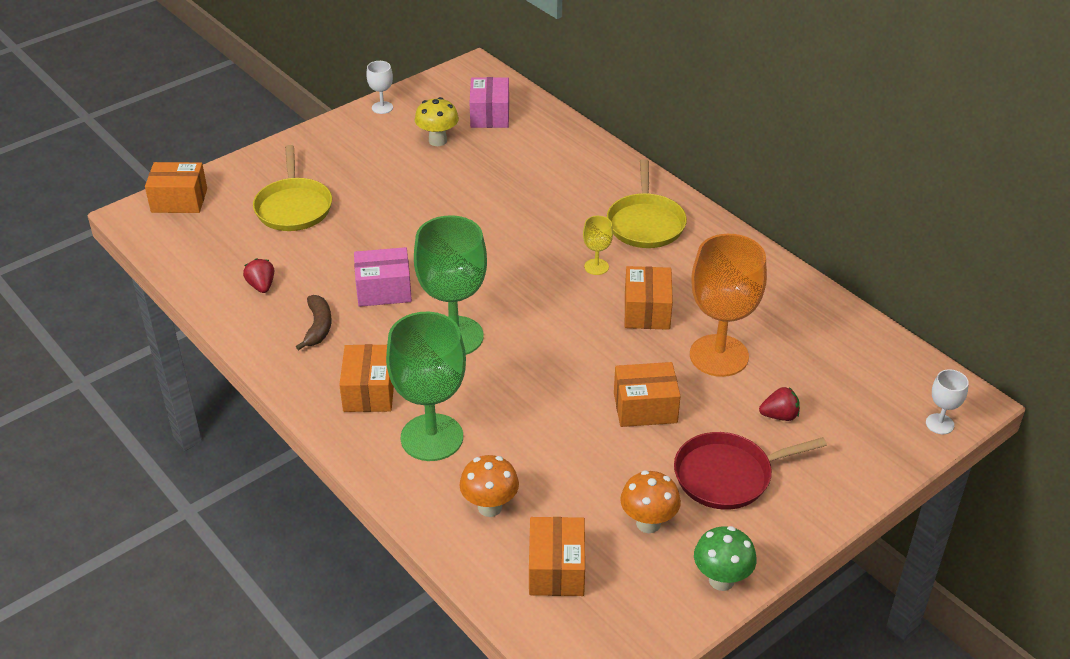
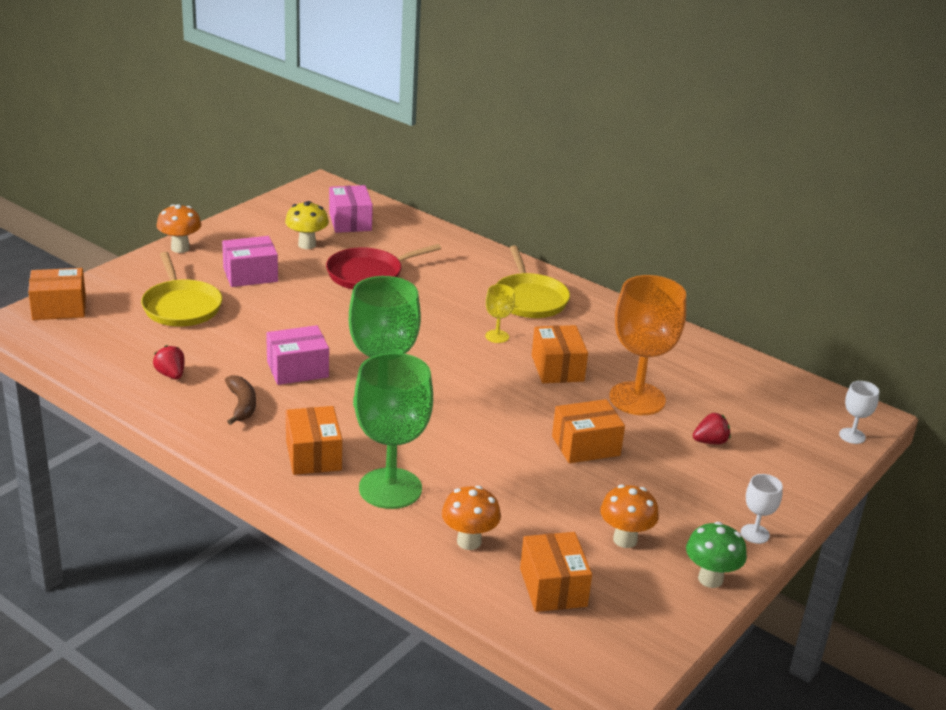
camera: 15 degrees left, 10 degrees down
white goblet [366,61,393,114] -> white goblet moved to [741,474,783,544]
red pan [674,432,827,510] -> red pan moved to [326,244,441,289]
none -> orange mushroom [157,204,201,253]
none -> pink box [222,236,278,287]

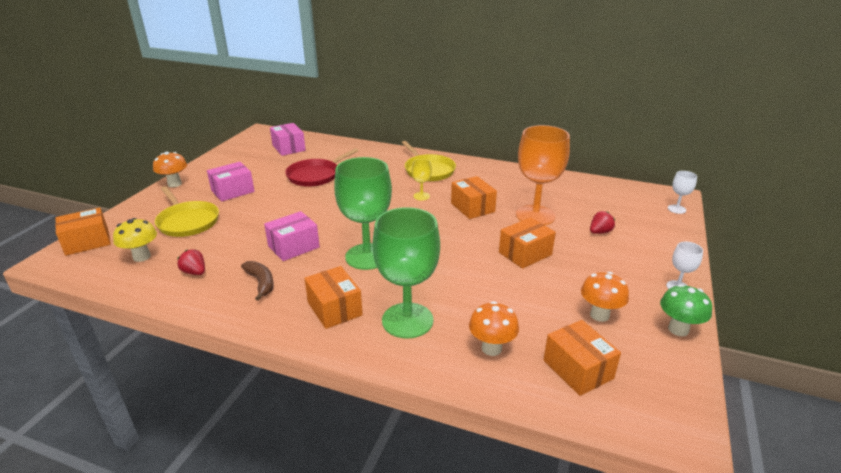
camera: 15 degrees left, 0 degrees up
yellow mushroom [285,201,329,249] -> yellow mushroom moved to [113,218,157,262]

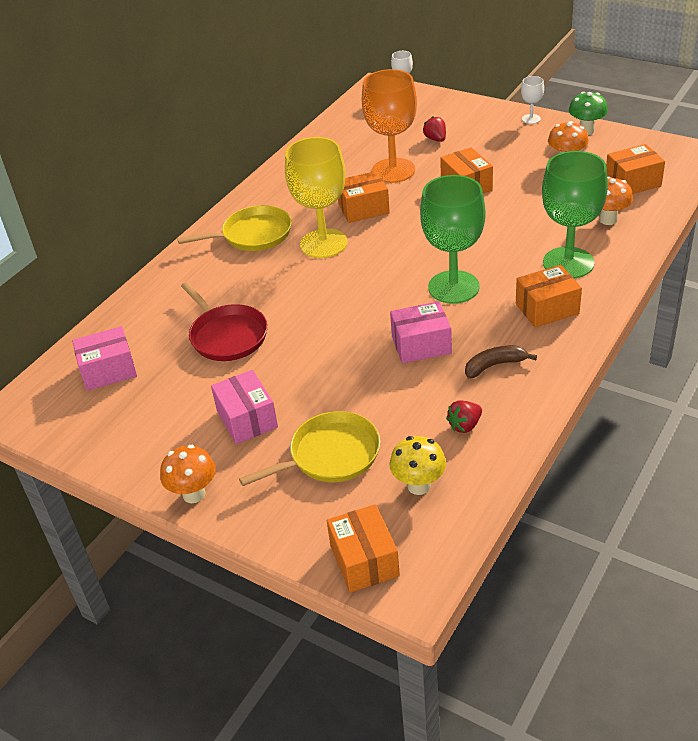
camera: 75 degrees left, 10 degrees up
pink box [264,211,320,261] -> pink box turned 75 degrees counterclockwise [390,301,452,364]
yellow goblet [412,159,432,200] -> yellow goblet [285,137,347,258], size x2.23

